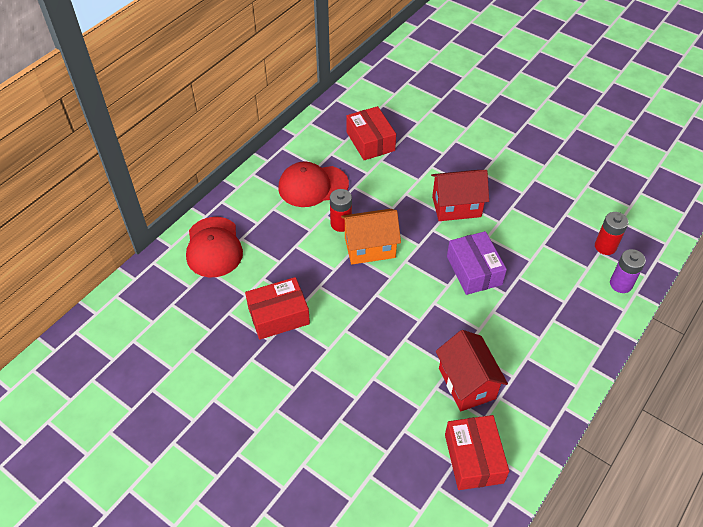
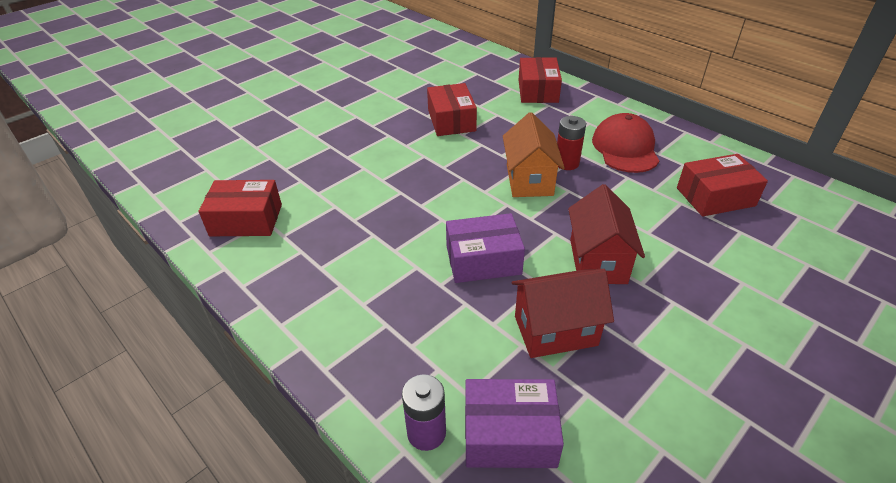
camera: 100 degrees right, 10 degrees down
red cap [186,217,243,277] -> red box [519,57,562,103]
red house [436,330,508,411] -> red house moved to [511,269,614,358]
red battery [595,212,629,255] -> purple box [465,379,564,468]

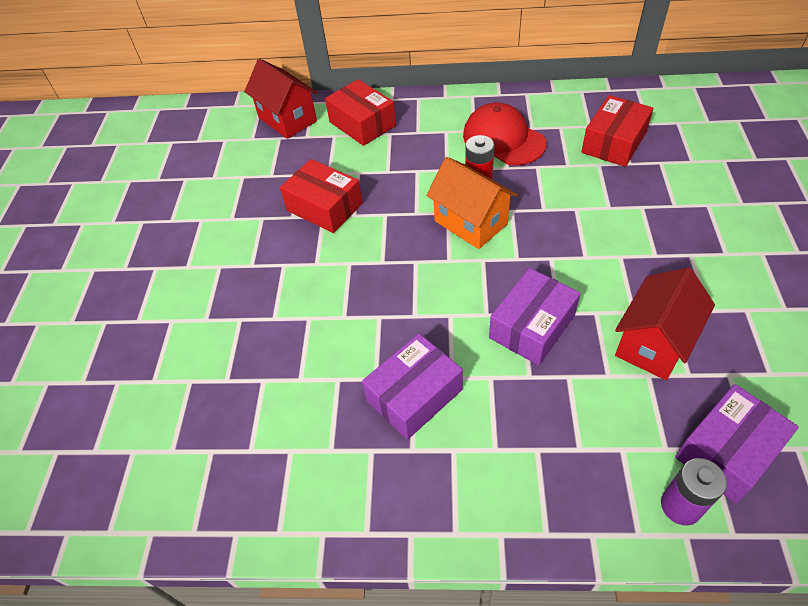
camera: 40 degrees left, 10 degrees up
red box [199,180,282,236] -> none
red house [568,184,645,284] -> red house moved to [244,59,317,139]
none -> purple box [362,333,463,440]

